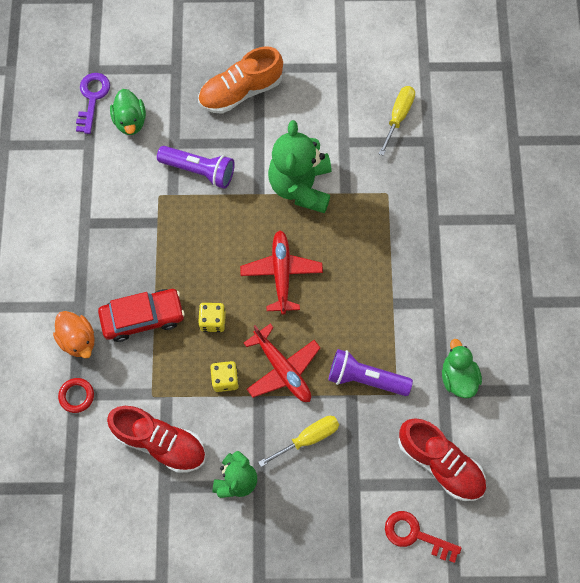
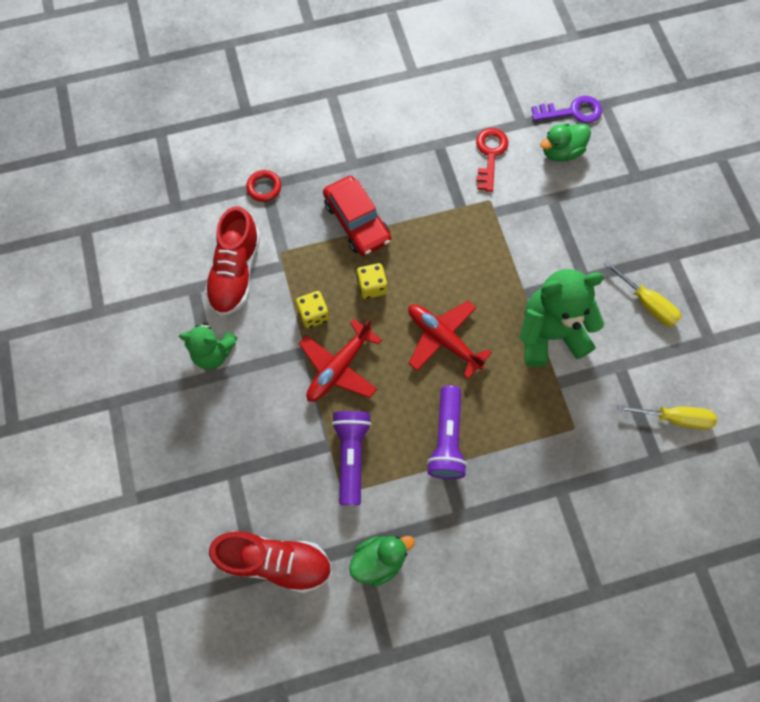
camera: 75 degrees right, 0 degrees up
orange duck [53,311,95,359] -> none
purple flashlight [157,146,235,189] -> purple flashlight moved to [427,385,468,479]
orange shoe [198,46,283,114] -> none
red plane [240,230,323,315] -> red plane turned 120 degrees counterclockwise [408,301,492,379]
yellow screwdriver [258,416,339,467] -> yellow screwdriver moved to [604,261,682,327]
red key [385,511,462,563] -> red key moved to [476,128,508,192]
red shoe [398,418,486,501] -> red shoe turned 105 degrees counterclockwise [209,531,332,593]

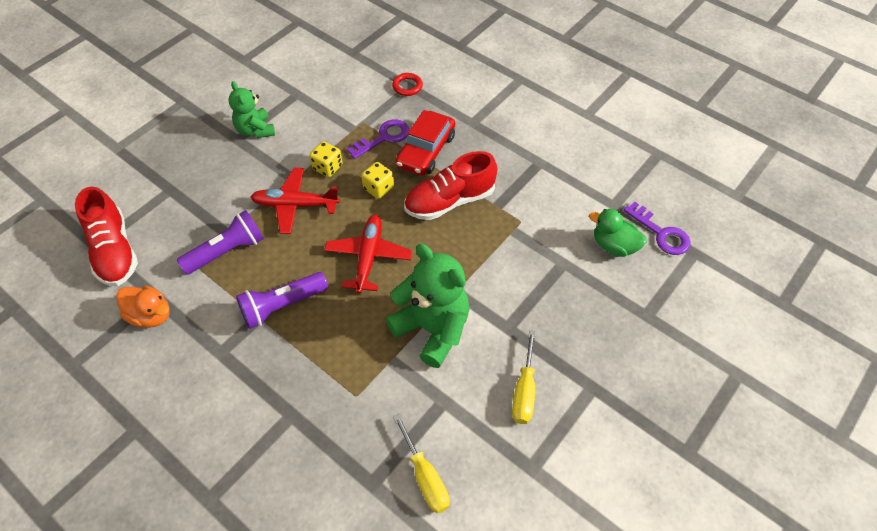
camera: 55 degrees right, 15 degrees down
red shoe [205,206,261,316] -> red shoe moved to [404,151,497,220]
green duck [349,536,415,587] -> orange duck [116,286,170,328]
red key [476,128,508,192] -> none
none -> purple key [347,119,409,159]

